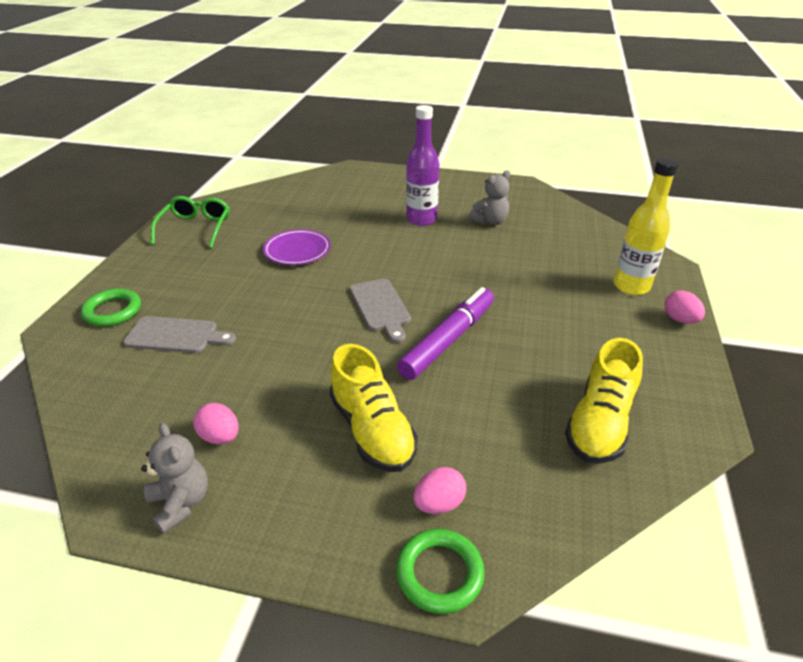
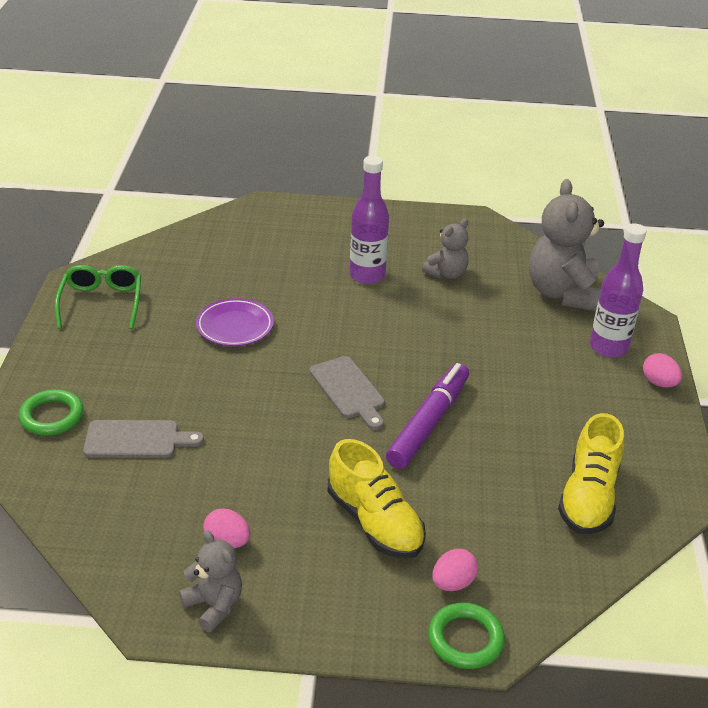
camera: 10 degrees left, 0 degrees up
yellow bottle [614,158,679,295] -> purple bottle [590,223,647,358]
none -> grey teddy bear [529,179,604,311]

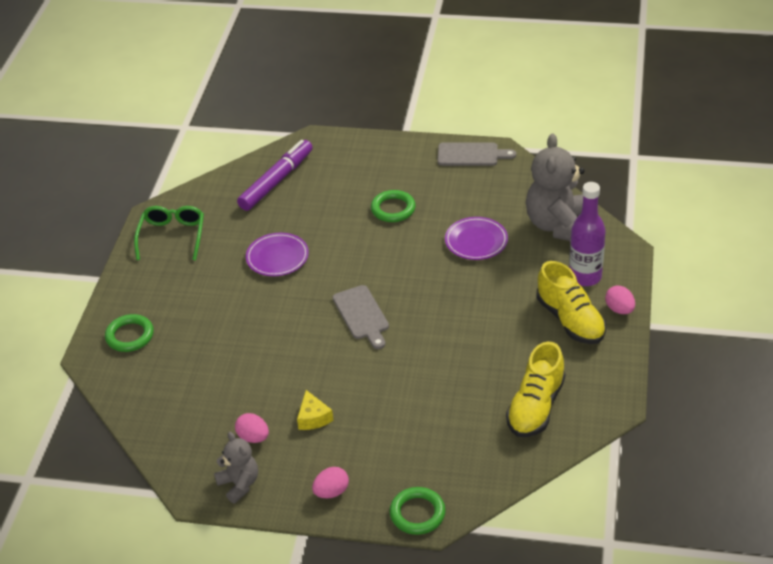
camera: 10 degrees right, 5 degrees up
grey cutting board [83,420,204,458] -> grey cutting board moved to [437,142,516,166]
yellow shoe [328,439,426,559] -> yellow shoe moved to [536,261,606,344]
purple bottle [350,156,389,284] -> green ring [371,190,416,222]
purple marker [386,363,469,469] -> purple marker moved to [237,140,313,211]
grey teddy bear [422,219,468,279] -> none
pink egg [432,549,478,591] -> pink egg moved to [312,467,349,498]
none -> yellow cheese [297,390,333,430]
none -> purple plate [445,217,508,260]

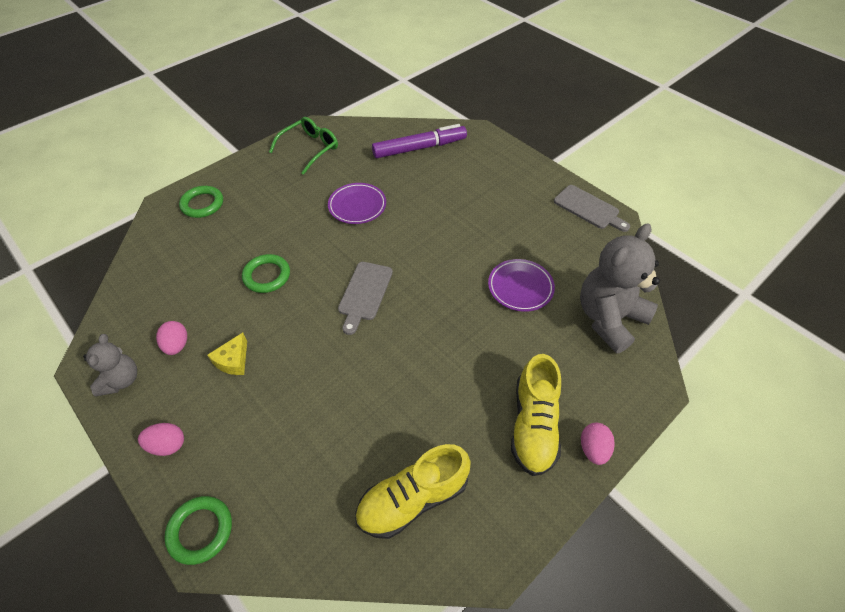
camera: 35 degrees right, 10 degrees up
green ring [371,190,416,222] -> green ring moved to [242,254,290,293]
purple bottle [569,182,606,286] -> none

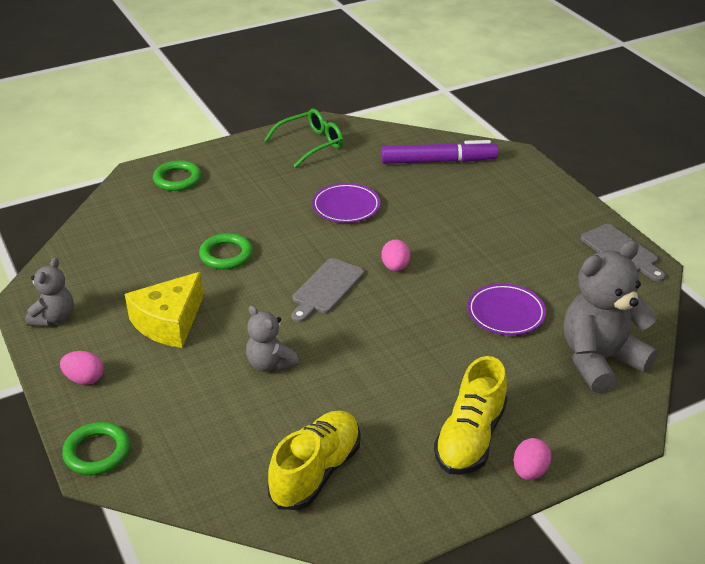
camera: 15 degrees right, 15 degrees down
pink egg [156,321,187,355] -> pink egg moved to [382,239,410,271]
yellow cheese [207,333,247,375] -> yellow cheese [125,272,204,348], size x1.83
yellow shoe [355,444,471,539] -> yellow shoe turned 135 degrees clockwise [268,410,361,510]
none -> grey teddy bear [246,305,299,372]

